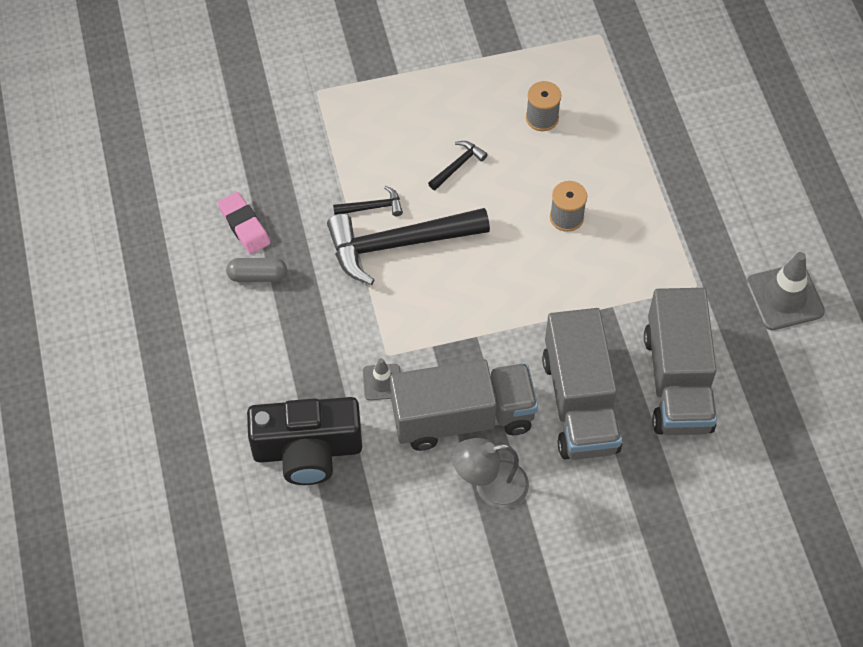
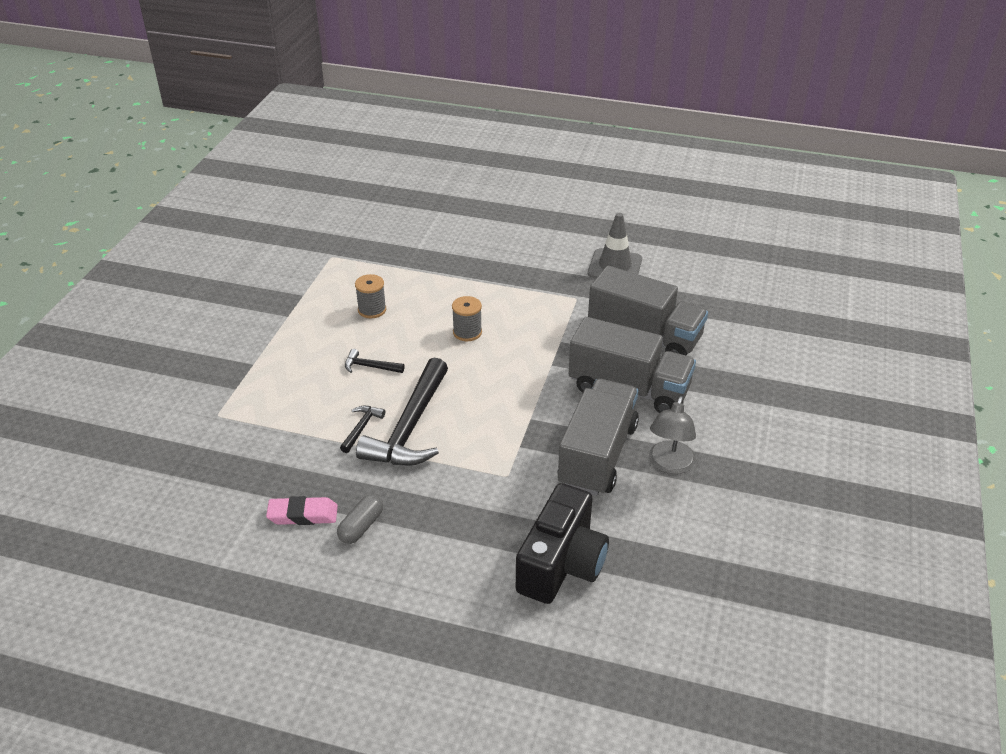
camera: 60 degrees left, 20 degrees down
grey traffic cone [363,358,400,400] -> none
black hammer [428,141,488,190] -> black hammer turned 60 degrees counterclockwise [345,349,405,373]

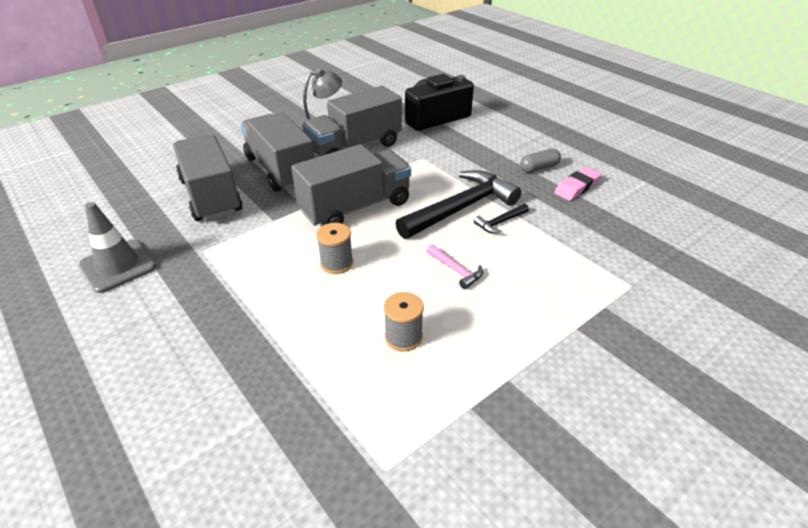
camera: 145 degrees left, 0 degrees up
pink eraser [266,496,338,525] -> pink eraser turned 75 degrees counterclockwise [554,167,602,201]
black hammer [345,349,405,373] -> pink hammer [427,245,483,289]
none -> grey truck [291,144,411,226]

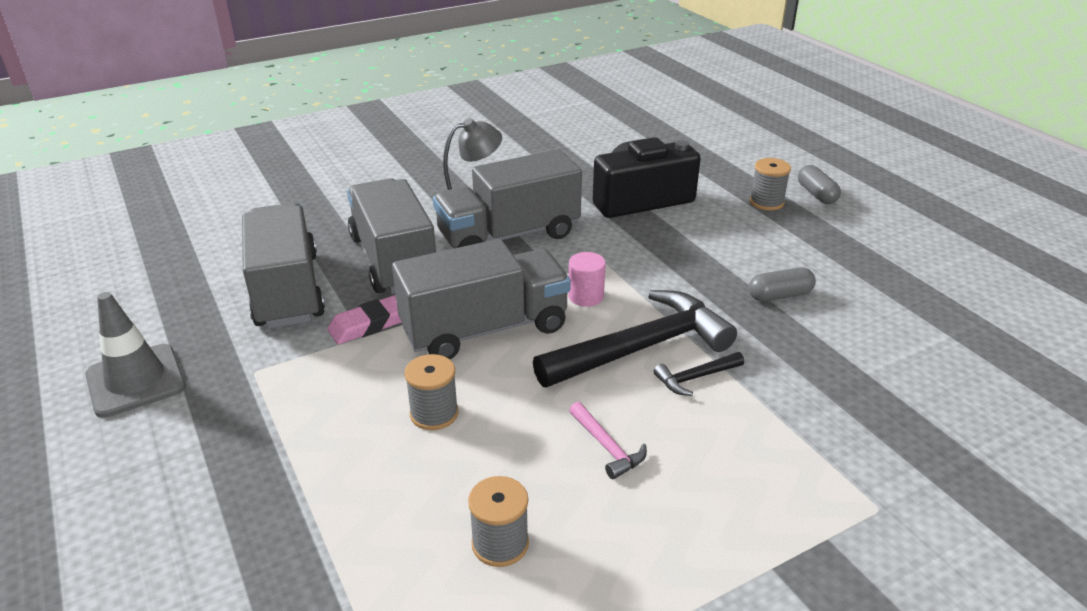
camera: 10 degrees right, 5 degrees down
pink eraser [554,167,602,201] -> pink eraser moved to [327,295,402,344]
none -> pink cylinder [568,252,606,307]
none -> grey spool [749,158,791,211]
none -> grey capsule [798,165,841,204]

